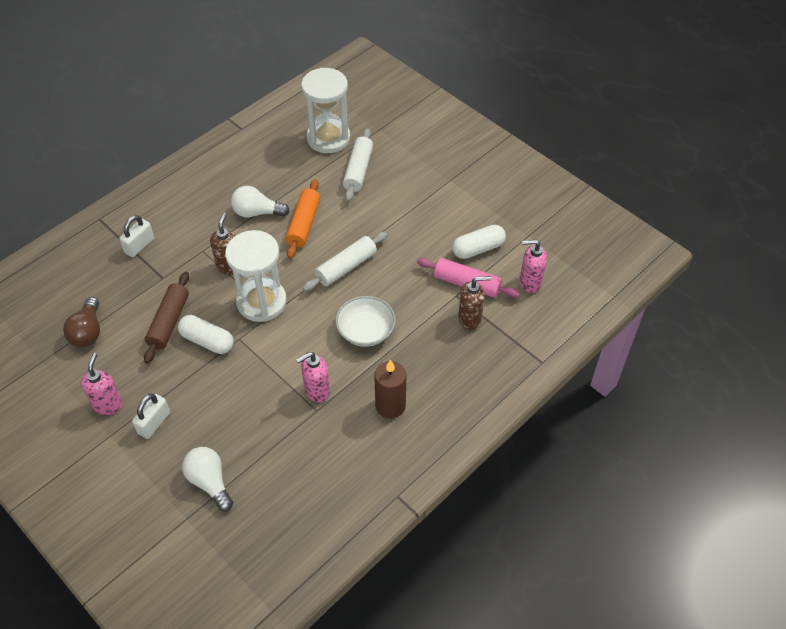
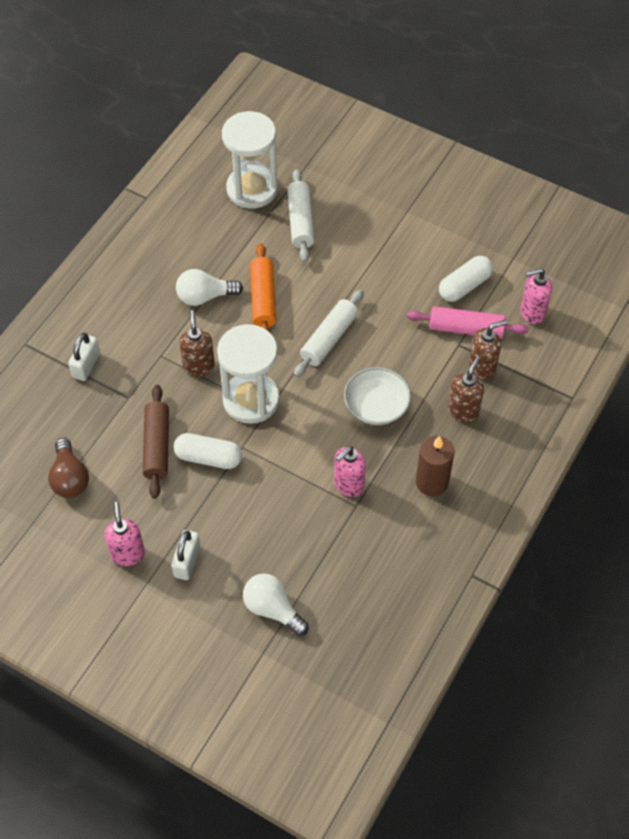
camera: 15 degrees left, 5 degrees up
none -> brown soap dispenser [448,357,484,422]

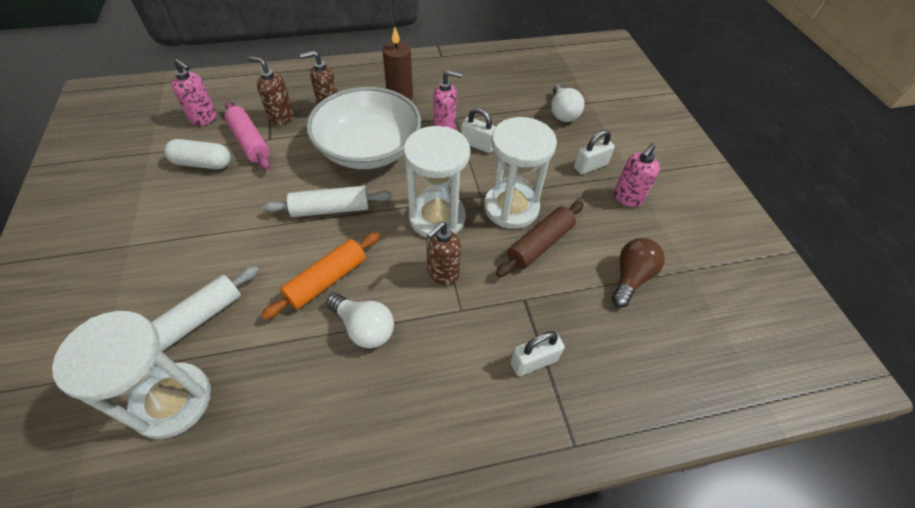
camera: 135 degrees left, 5 degrees down
white capsule [173,433,242,469] -> white hourglass [484,117,557,229]
white bowl [344,367,411,425] -> white bowl [306,87,421,169], size x1.81
none -> white padlock [461,108,496,153]

